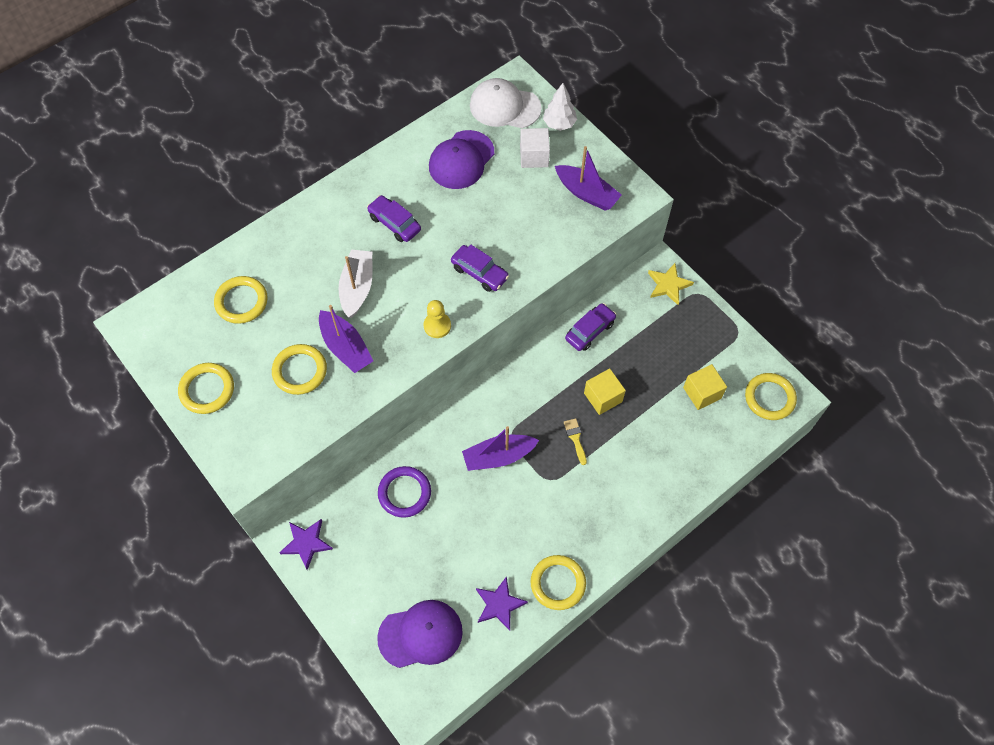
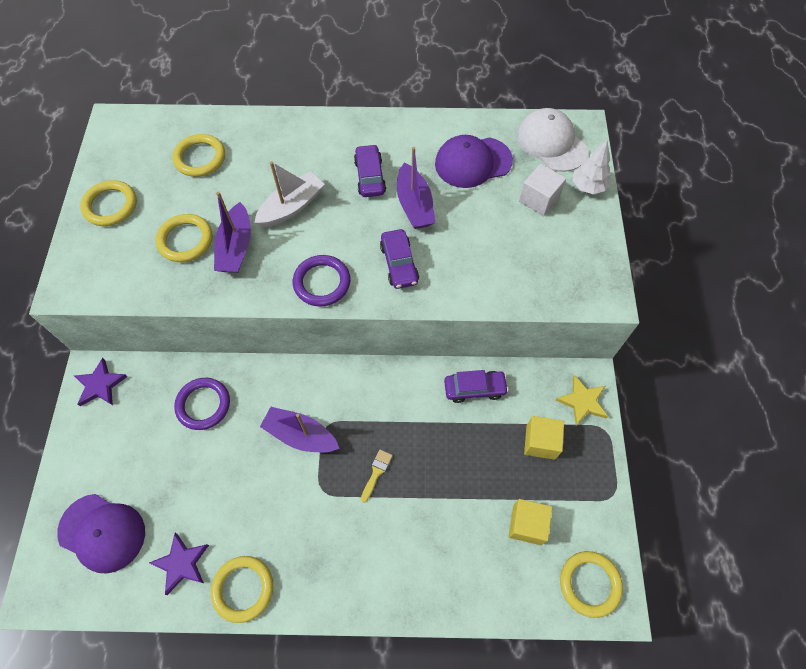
camera: 40 degrees right, 0 degrees up
yellow pawn [424,300,451,338] -> purple ring [293,255,351,307]
purple boat [555,146,622,211] -> purple boat moved to [397,147,435,229]
yellow cube [584,368,626,415] -> yellow cube moved to [524,416,564,460]

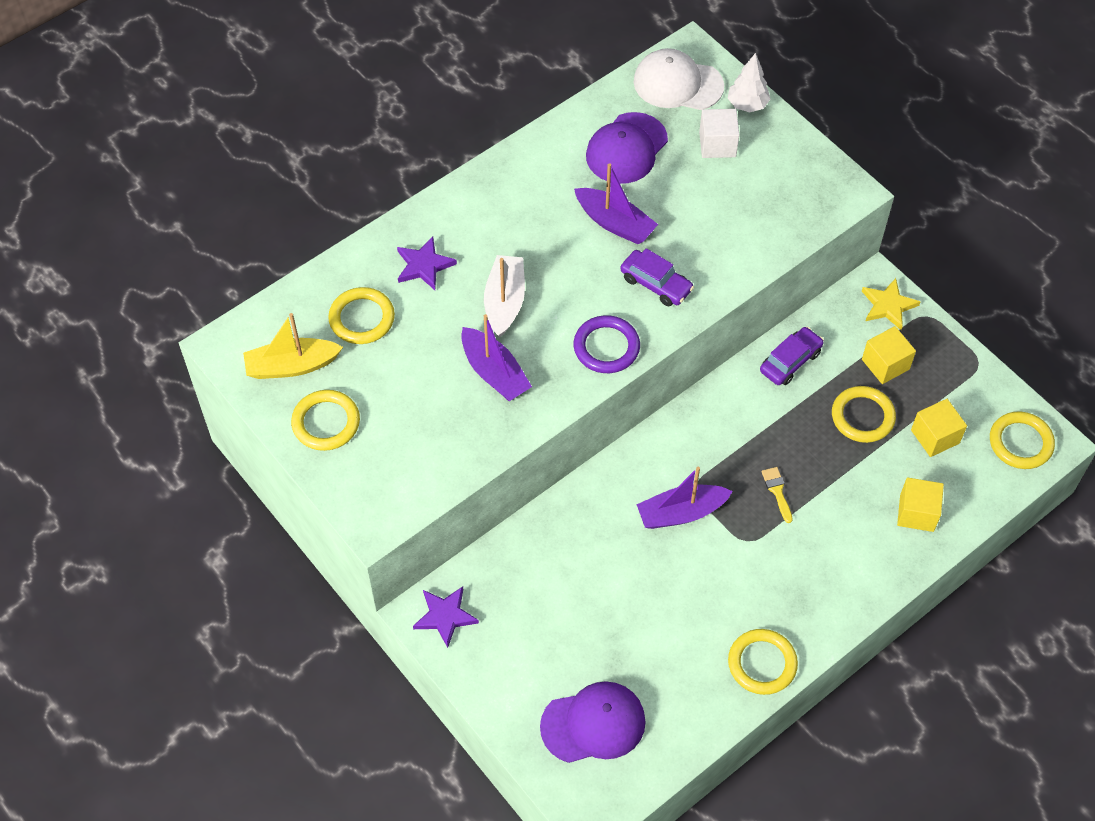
camera: 40 degrees left, 5 degrees down
purple star [149,533,209,595] -> purple star moved to [397,236,457,290]
yellow ring [156,214,213,262] -> yellow ring moved to [832,386,896,443]
purple ring [174,378,230,430] -> none
purple car [354,144,386,197] -> none
none -> yellow boat [243,313,343,379]
none -> yellow cube [897,477,944,532]

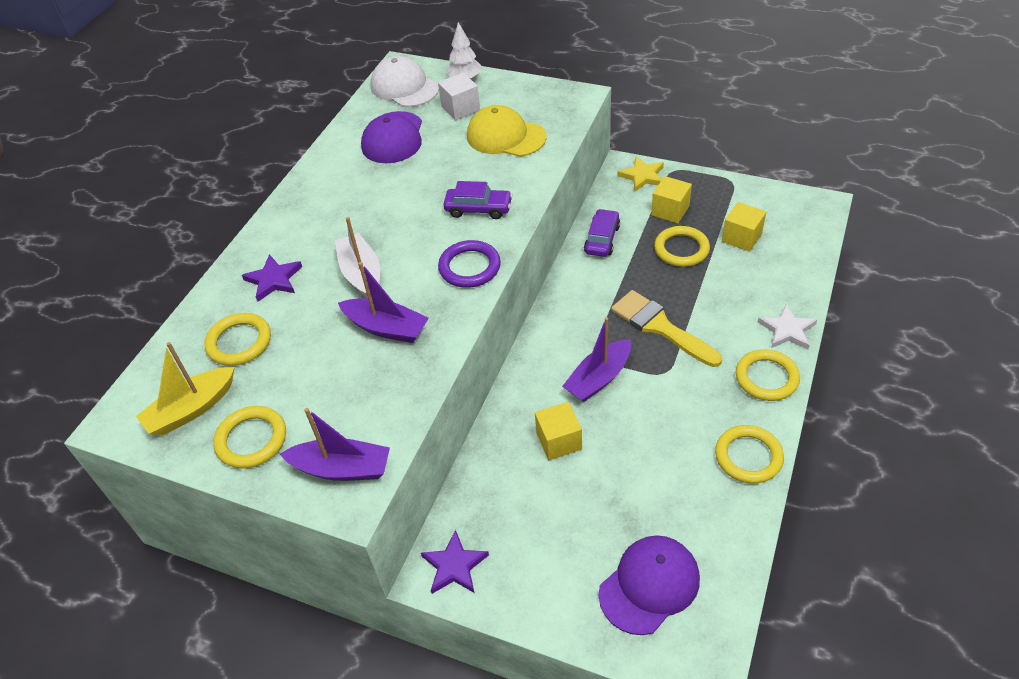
camera: 25 degrees left, 10 degrees down
purple boat [574,163,658,244] -> purple boat moved to [280,408,390,481]
white cap [634,48,724,110] -> white cap turned 60 degrees clockwise [371,56,439,107]
yellow brush [761,467,793,523] -> yellow brush [611,290,722,367], size x2.21
yellow cube [897,477,944,532] -> yellow cube moved to [535,402,582,460]
yellow ring [990,412,1055,469] -> yellow ring moved to [736,349,800,401]
none -> yellow cap [467,105,546,157]
none -> white star [758,304,817,349]

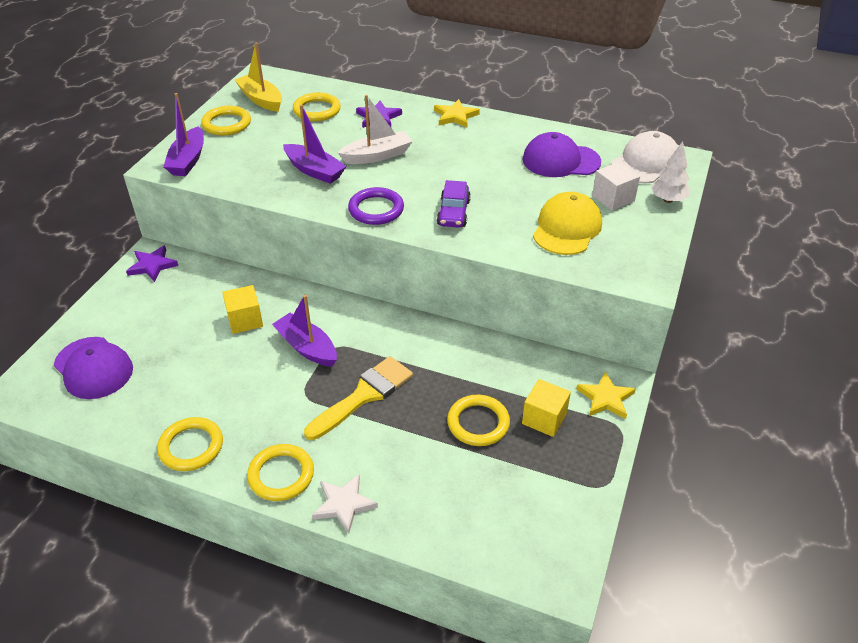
camera: 85 degrees right, 5 degrees down
purple boat [338,262,429,343] -> purple boat turned 75 degrees counterclockwise [283,105,347,184]
purple car [584,209,620,257] -> none
yellow cube [722,202,766,252] -> none
none -> yellow star [434,99,480,128]

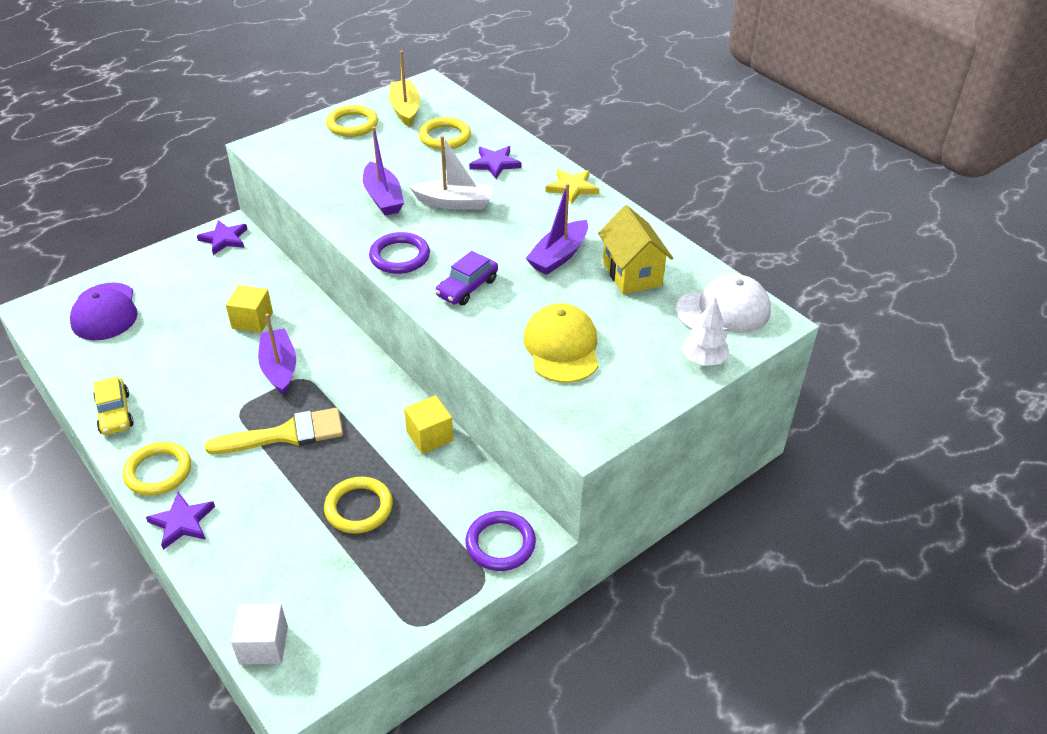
camera: 30 degrees right, 0 degrees up
yellow ring [157,417,223,471] -> yellow car [93,377,134,435]
purple boat [163,93,204,176] -> purple boat moved to [526,183,588,275]
white star [312,474,378,534] -> purple star [146,492,215,550]
yellow cube [522,379,571,437] -> yellow cube moved to [404,395,453,454]
purple cap [523,132,601,177] -> yellow house [598,205,673,294]
yellow cap [533,192,602,255] -> yellow cap turned 60 degrees counterclockwise [524,304,599,383]
yellow star [576,372,636,419] -> purple ring [466,511,536,571]
white cube [592,162,640,211] -> white cube moved to [231,604,288,665]

